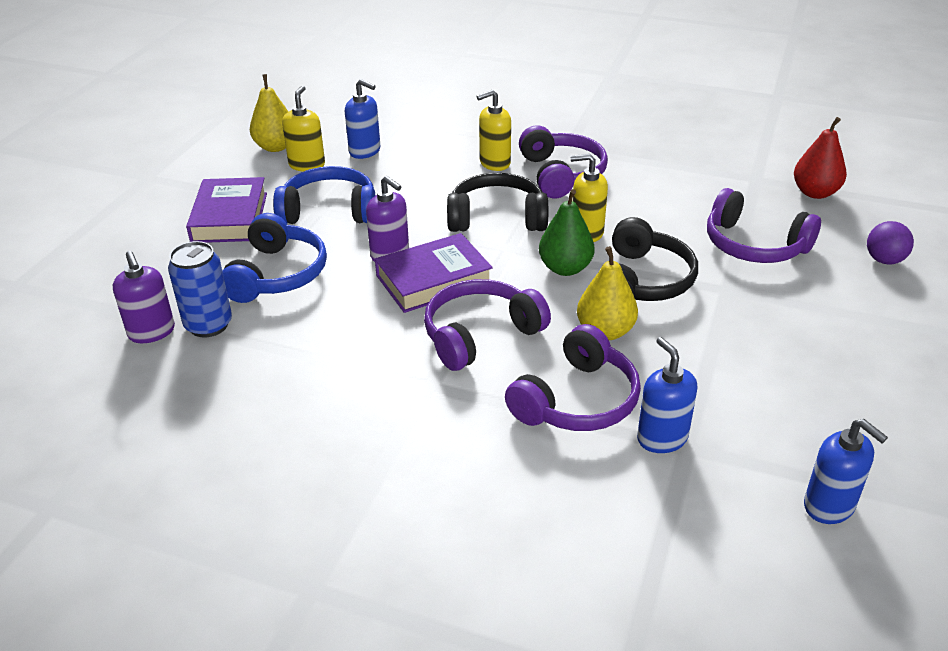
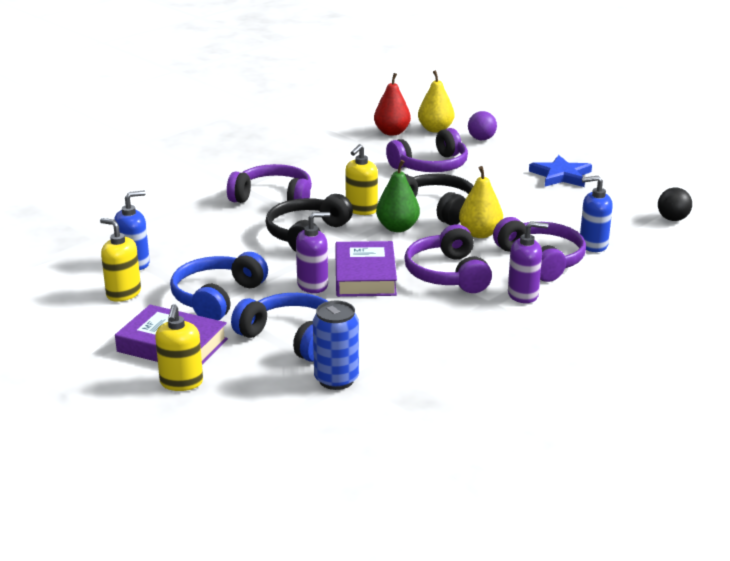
camera: 65 degrees left, 10 degrees down
purple soap dispenser [113,251,175,343] -> purple soap dispenser moved to [508,221,548,303]
yellow pear [250,74,288,152] -> yellow pear moved to [418,70,454,133]
yellow soap dispenser [476,90,511,171] -> yellow soap dispenser moved to [155,304,203,391]
blue soap dispenser [804,419,888,524] -> black ball [658,188,692,221]
none -> blue star [529,155,592,187]

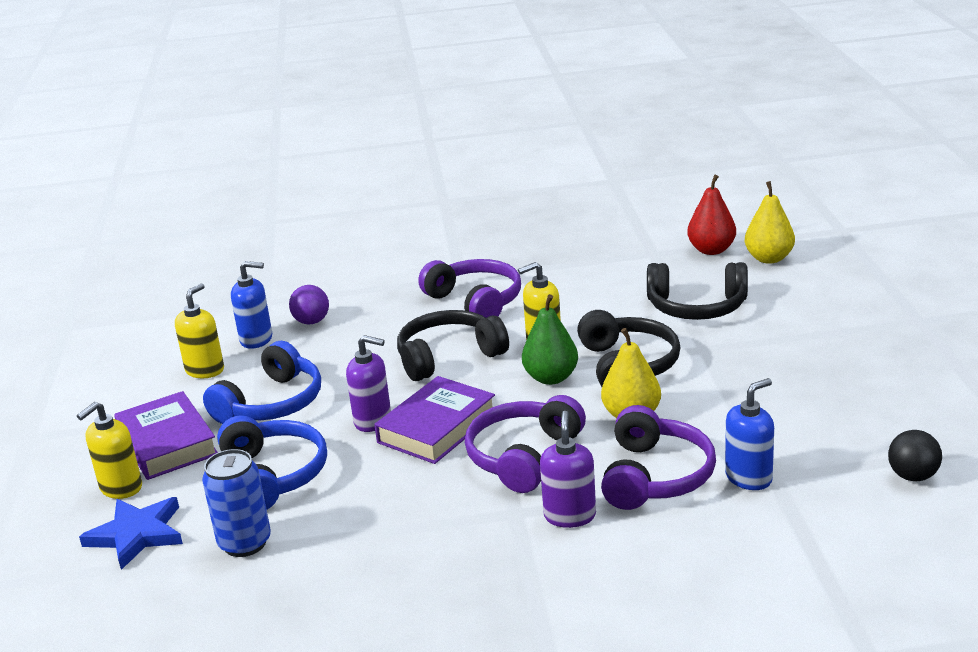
camera: 40 degrees right, 0 degrees up
yellow soap dispenser [100,218,141,302] -> yellow soap dispenser turned 45 degrees clockwise [175,283,224,378]
blue headphones [170,252,268,320] -> blue headphones turned 150 degrees clockwise [203,341,321,424]
purple headphones [386,128,468,172] -> black headphones [647,262,748,320]
purple ball [468,111,497,140] -> purple ball moved to [289,285,329,325]
purple soap dispenser [508,221,548,303] -> purple soap dispenser turned 120 degrees counterclockwise [540,411,596,528]
blue star [529,155,592,187] -> blue star moved to [79,497,183,570]
blue soap dispenser [580,176,613,252] -> blue soap dispenser turned 105 degrees clockwise [725,378,774,490]

